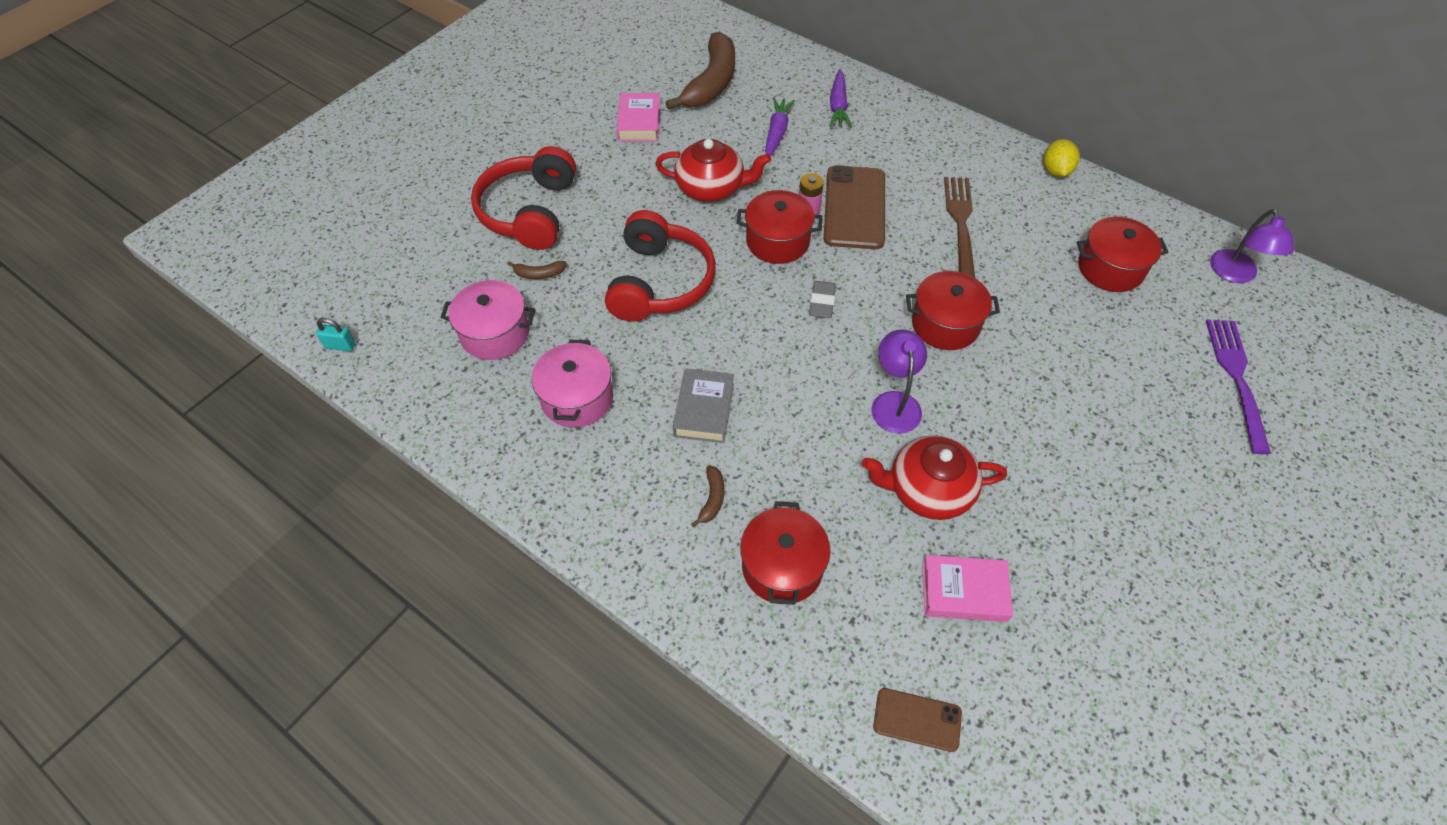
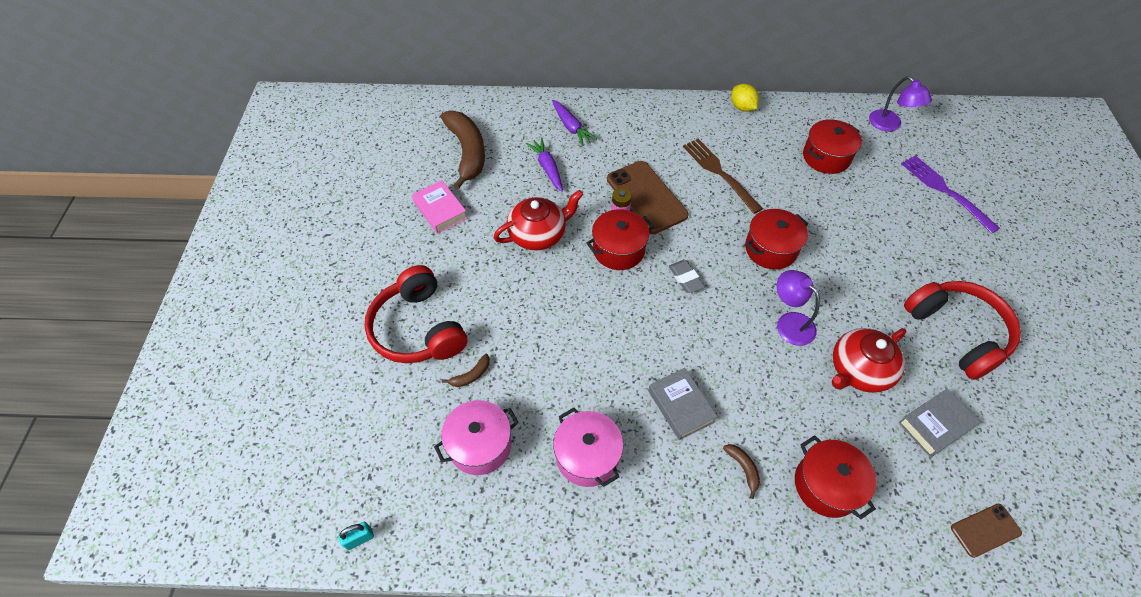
camera: 35 degrees left, 0 degrees up
red headphones [605,210,716,322] -> red headphones moved to [904,281,1021,380]
pink book [922,555,1013,622] -> grey book [898,389,980,457]

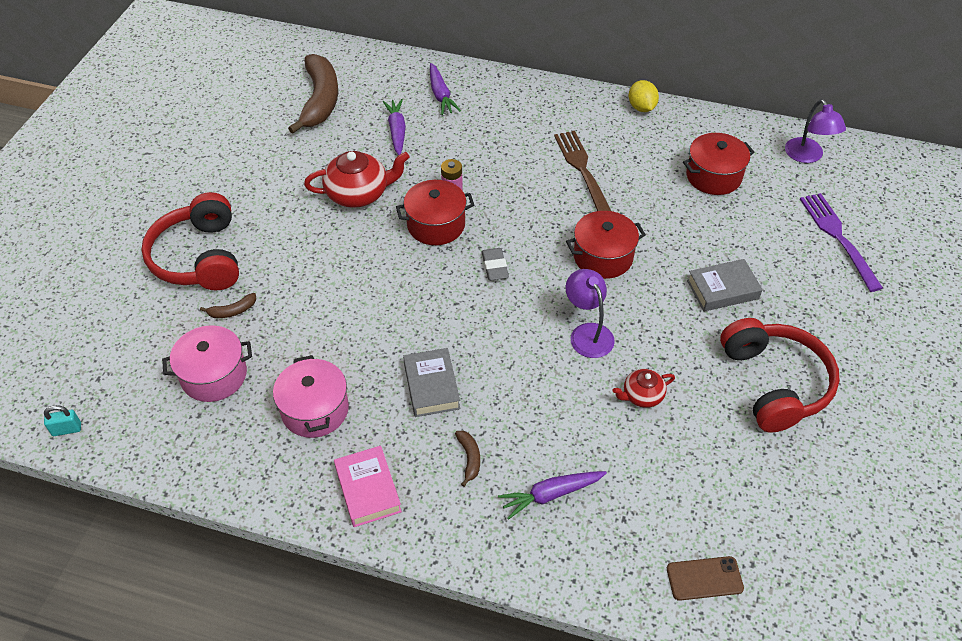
camera: 15 degrees right, 5 degrees down
pink book [412,180,468,234] -> pink book moved to [334,446,402,527]
brown phone [607,161,689,234] -> none
red pot [795,435,876,519] -> purple carrot [498,471,607,519]
red teapot [832,328,907,393] -> red teapot [613,369,675,408], size x0.56
grey book [898,389,980,457] -> grey book moved to [687,259,763,311]

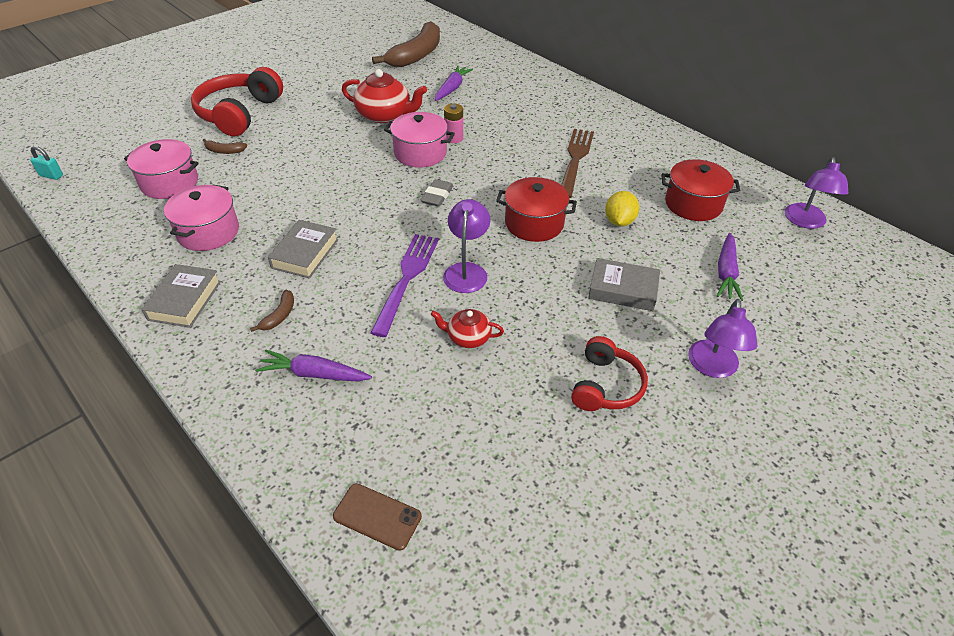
camera: 30 degrees right, 5 degrees down
pink book [334,446,402,527] -> grey book [141,264,221,328]
red pot [396,180,474,245] -> pink pot [384,112,455,168]
purple carrot [430,63,461,115] -> purple carrot moved to [717,233,743,301]
yellow lemon [629,80,659,112] -> yellow lemon moved to [605,191,639,227]
red headphones [720,318,840,433] -> red headphones [571,336,648,411], size x0.61
purple fork [800,193,883,292] -> purple fork moved to [370,234,439,337]
none -> purple lamp [688,299,757,378]

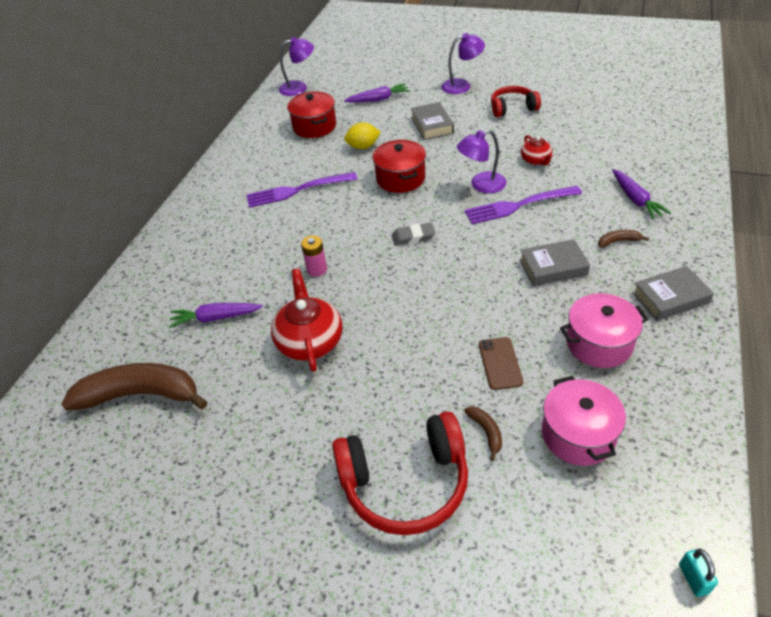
camera: 115 degrees left, 0 degrees up
brown phone [333,483,422,551] -> brown phone moved to [479,337,523,390]
pink pot [384,112,455,168] -> none
brown fork [561,129,594,198] -> purple fork [246,172,358,208]

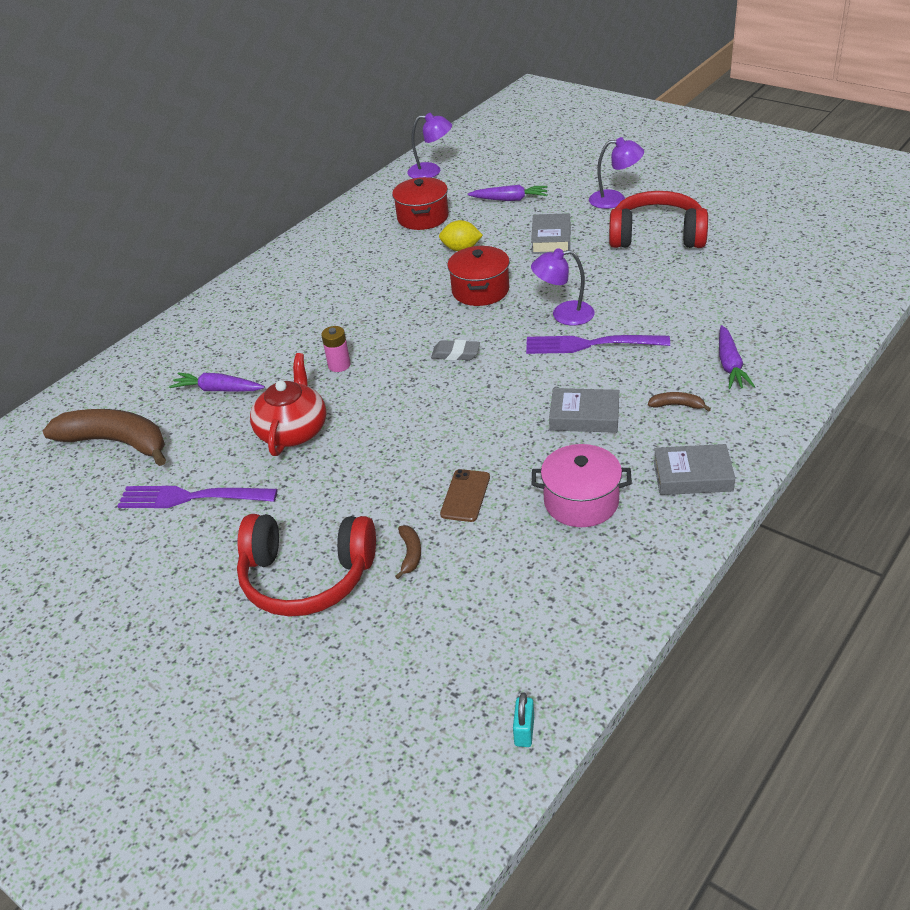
camera: 20 degrees right, 5 degrees down
purple fork [246,172,358,208] -> purple fork moved to [118,486,278,508]
red headphones [491,86,541,117] -> red headphones [609,191,708,248], size x1.65
red teapot [521,135,553,165] -> none
pink pot [542,376,626,466] -> none

